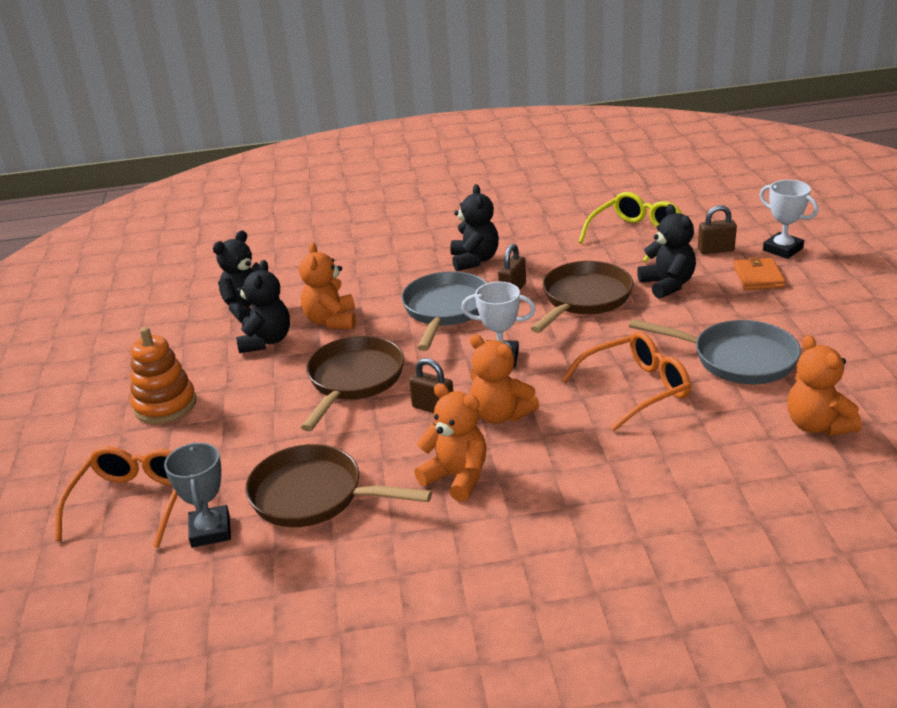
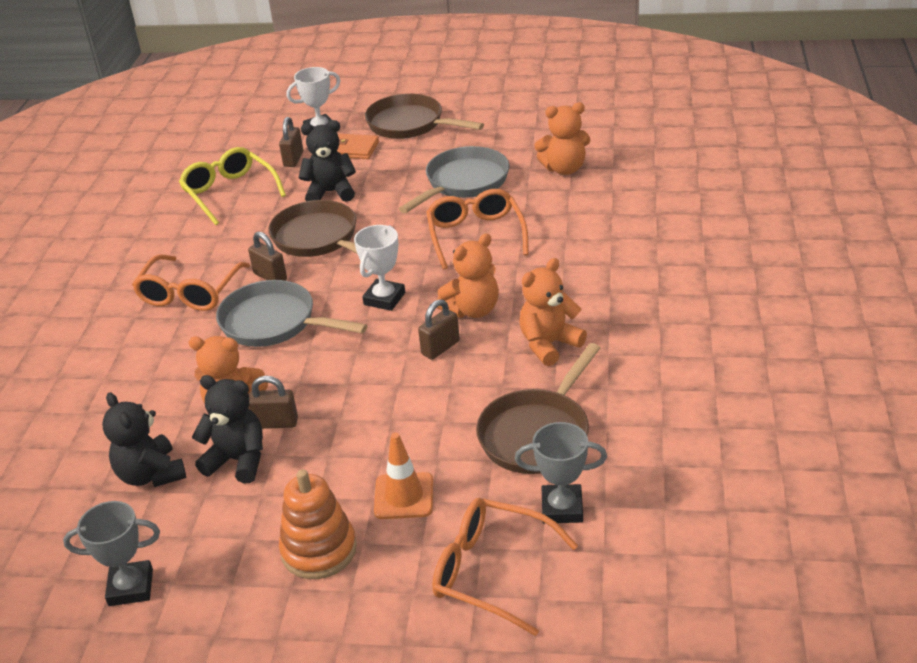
camera: 75 degrees left, 5 degrees up
brown pan [301,336,404,431] -> brown pan moved to [365,94,484,139]
black teddy bear [450,184,499,271] -> orange glasses [132,255,250,311]
none -> grey trophy [63,501,160,606]
none -> brown padlock [248,376,298,429]
none -> orange traffic cone [374,432,433,519]

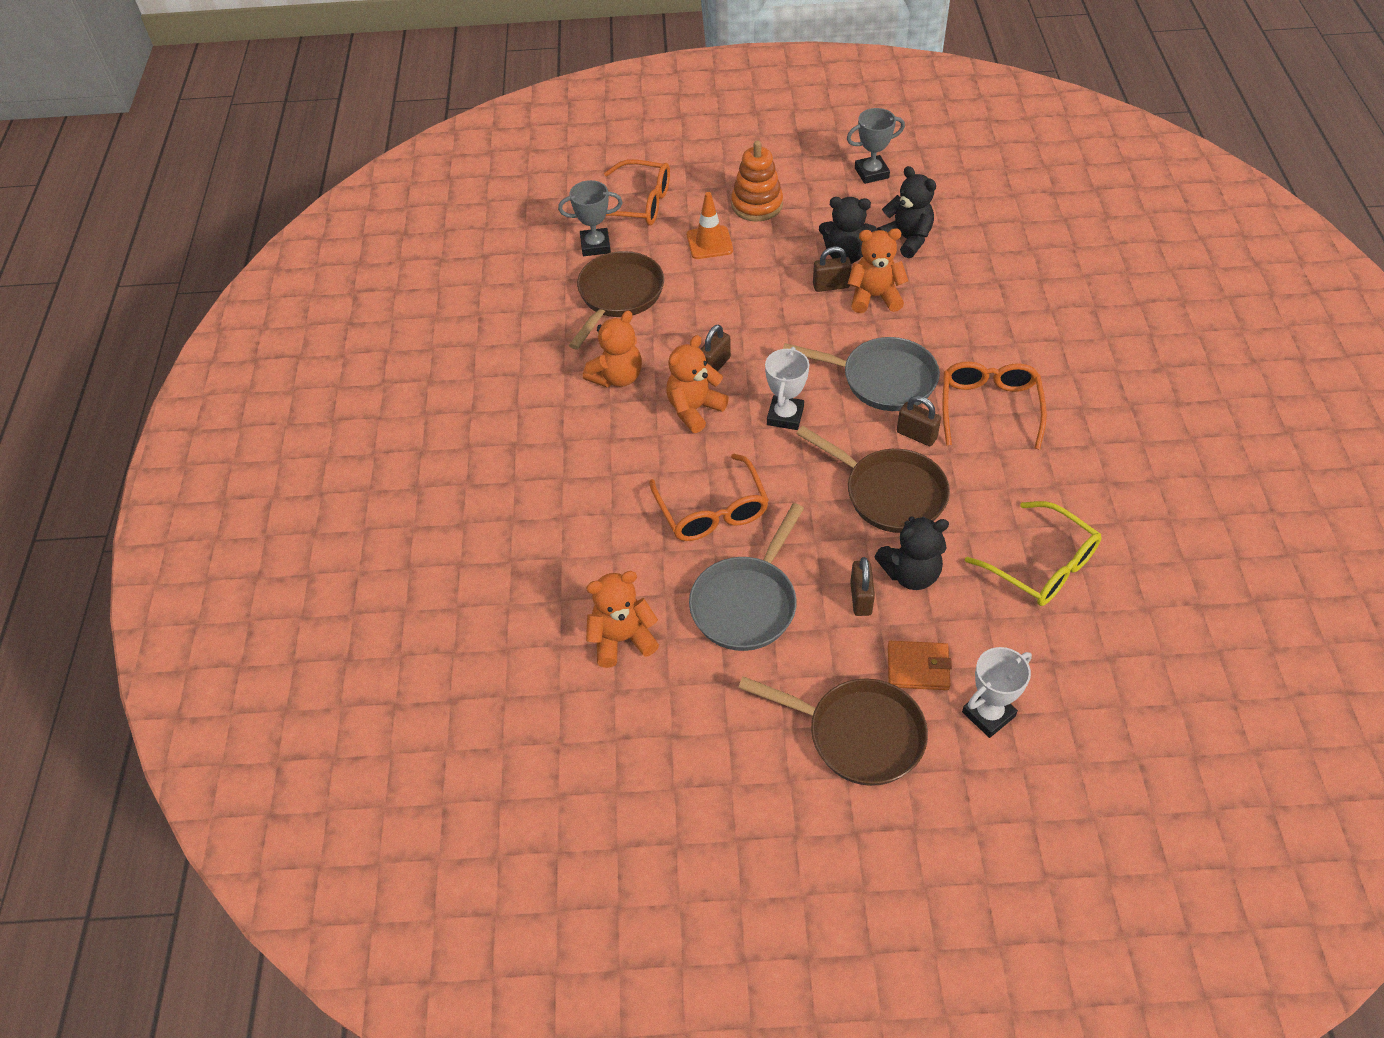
camera: 170 degrees right, 15 degrees up
brown padlock [279,117,303,167] -> brown padlock moved to [850,557,875,616]

